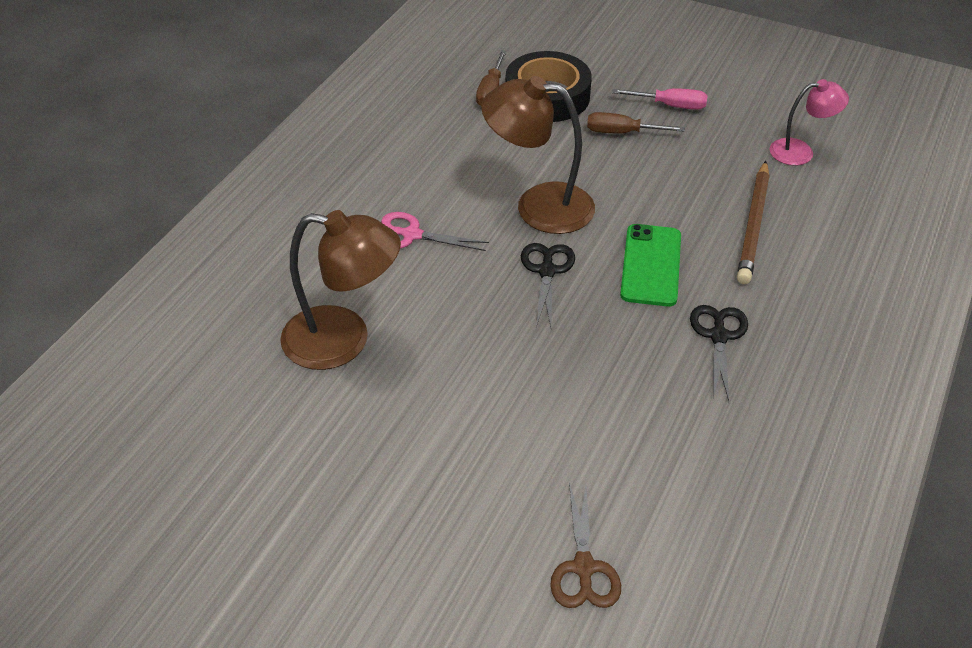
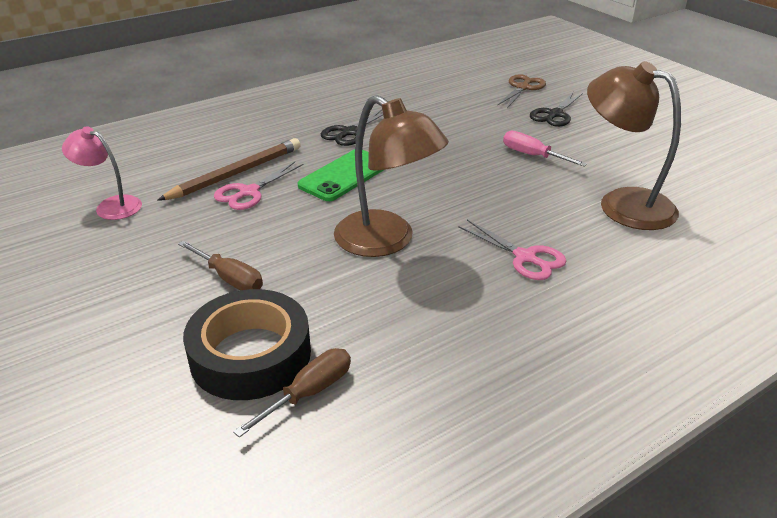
camera: 150 degrees left, 10 degrees down
black scissors [521,243,575,327] -> black scissors moved to [530,92,583,127]
pink screwdriver [612,88,707,110] -> pink screwdriver moved to [503,131,587,166]
none -> pink scissors [214,162,303,210]

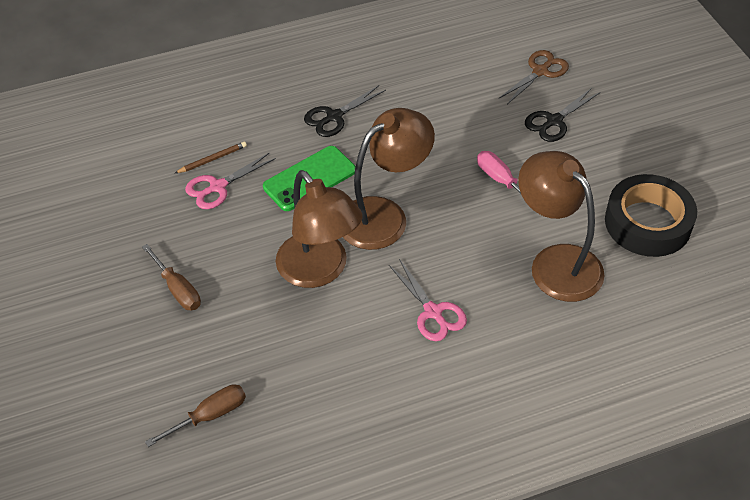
camera: 15 degrees right, 15 degrees up
pink lamp [62,127,142,220] -> none
brown pencil [157,138,301,201] -> brown pencil [175,142,247,173], size x0.50
black tape [183,289,311,400] -> black tape moved to [605,174,697,257]
none -> brown lamp [343,108,435,250]

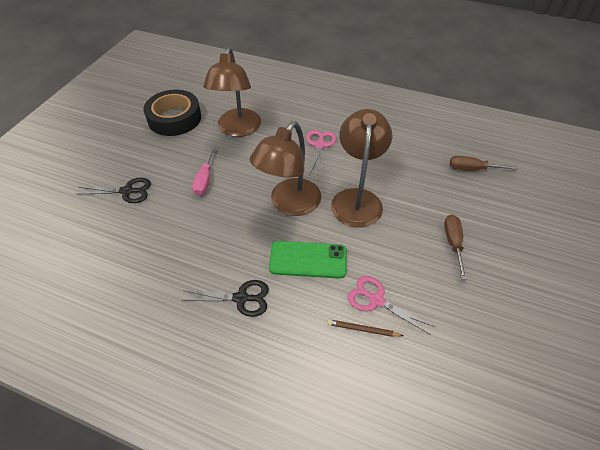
camera: 140 degrees left, 0 degrees up
pink scissors [185,152,276,209] -> pink scissors turned 150 degrees counterclockwise [347,276,435,335]
brown lamp [343,108,435,250] -> brown lamp turned 60 degrees counterclockwise [250,122,321,216]
brown scissors [499,50,569,104] -> none

